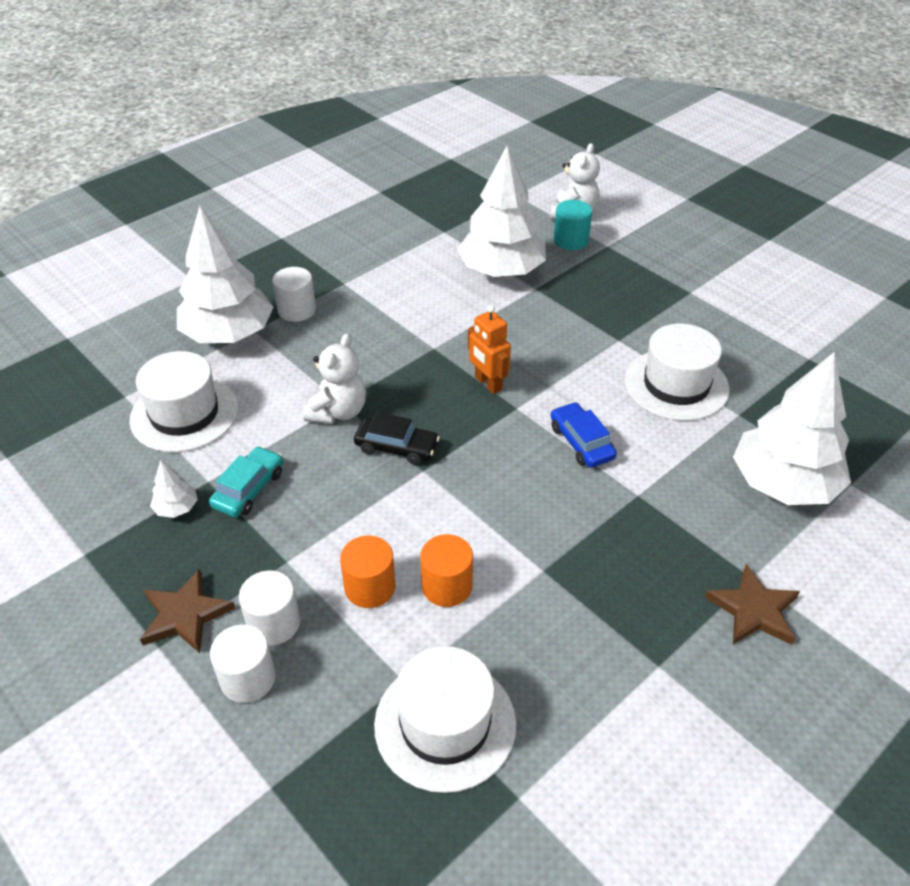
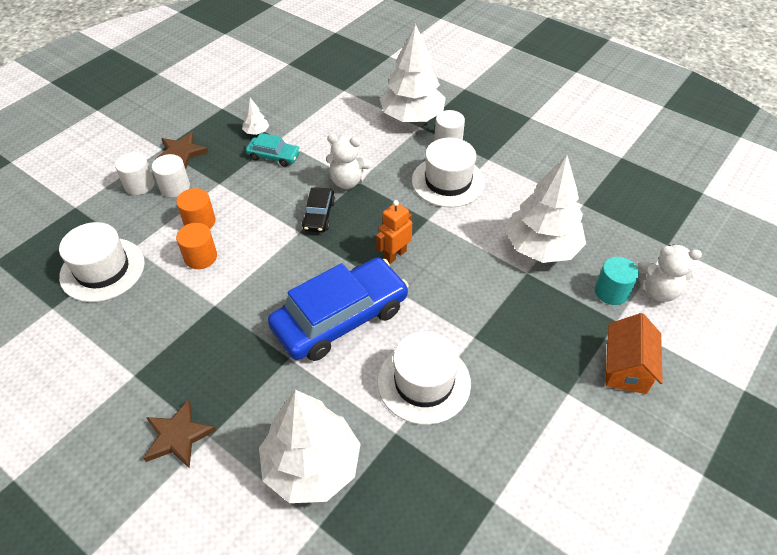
camera: 80 degrees right, 5 degrees up
white hat [129,351,238,452] -> white hat moved to [412,138,485,207]
blue car [551,402,617,468] -> blue car [268,257,409,361], size x2.12
none -> orange house [606,313,663,394]

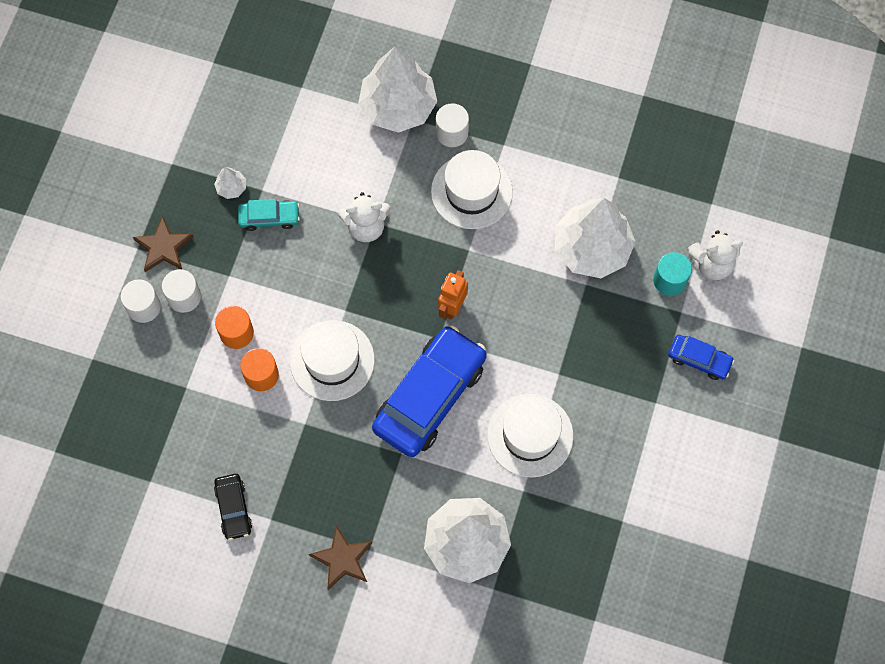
camera: 20 degrees left, 20 degrees up
white hat [59,222,145,302] -> white hat moved to [290,320,375,401]
black car [302,187,335,233] -> black car moved to [214,474,252,540]
orange house [606,313,663,394] -> blue car [668,335,734,380]

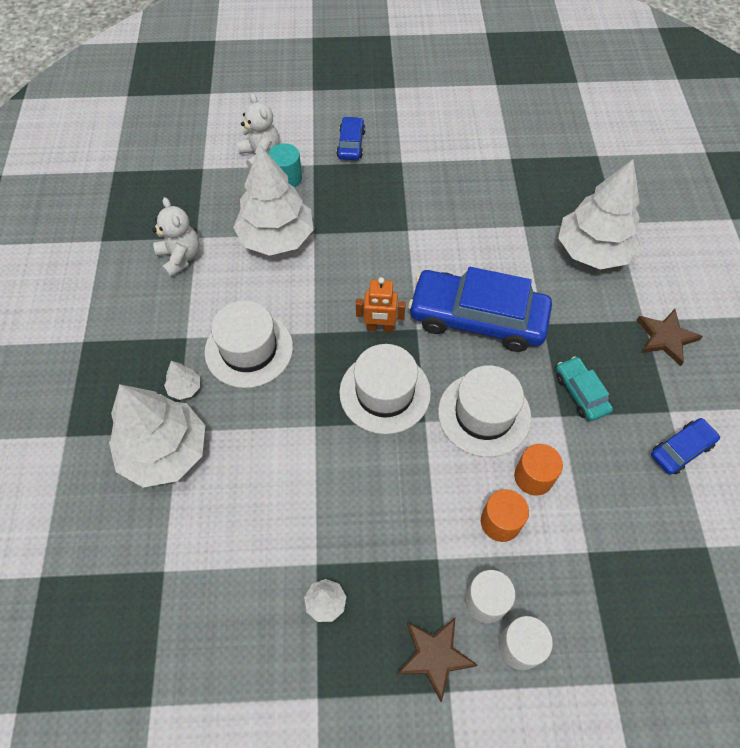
camera: 110 degrees left, 10 degrees down
black car [214,474,252,540] -> blue car [651,418,720,475]
turquoise car [238,199,300,231] -> turquoise car moved to [556,356,613,421]
white teddy bear [338,192,390,242] -> white teddy bear moved to [152,197,200,278]
white cylinder [436,103,469,147] -> white tree [164,361,200,400]
white hat [487,394,574,478] -> white hat moved to [339,344,431,434]

